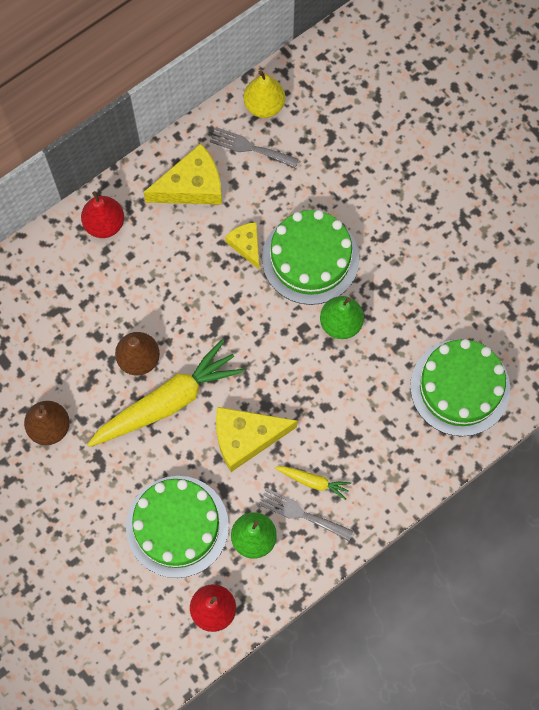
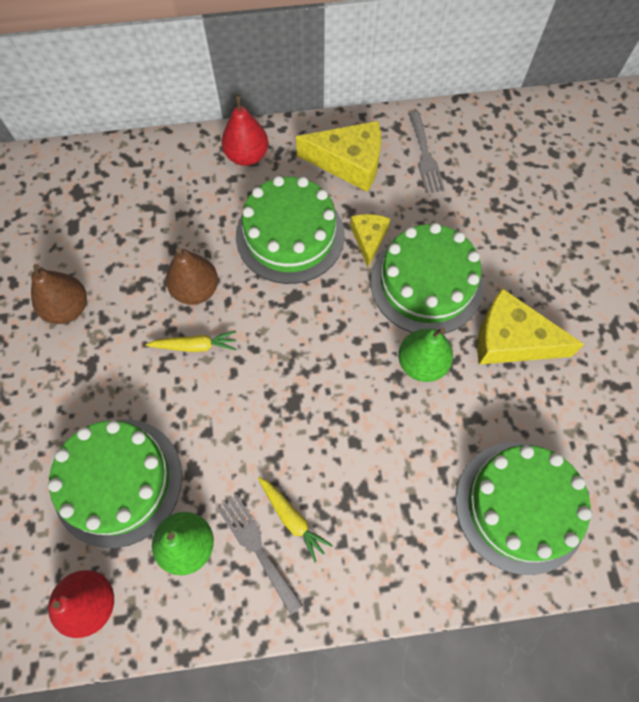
camera: 30 degrees right, 5 degrees down
yellow carrot [87,339,244,447] -> yellow carrot [146,331,237,352], size x0.45
grey fork [210,127,299,168] -> grey fork turned 150 degrees counterclockwise [409,111,445,194]
yellow cheese [216,407,298,472] -> yellow cheese moved to [477,288,585,365]
yellow pear [244,70,285,118] -> none
none -> green cake [236,176,345,284]

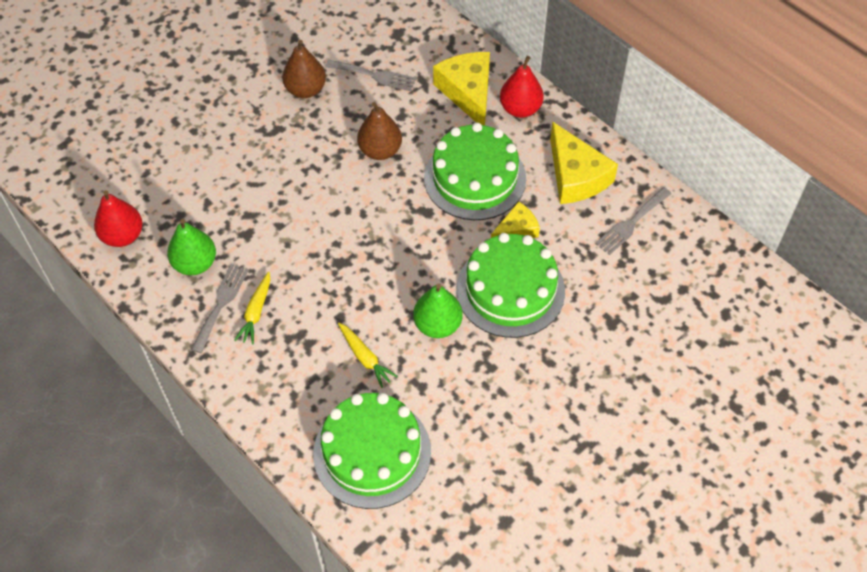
camera: 55 degrees right, 10 degrees down
green cake [48,419,182,548] -> none
yellow carrot [146,331,237,352] -> yellow carrot moved to [338,323,398,388]
yellow cheese [477,288,585,365] -> yellow cheese moved to [433,52,490,125]
none -> grey fork [325,60,416,91]

